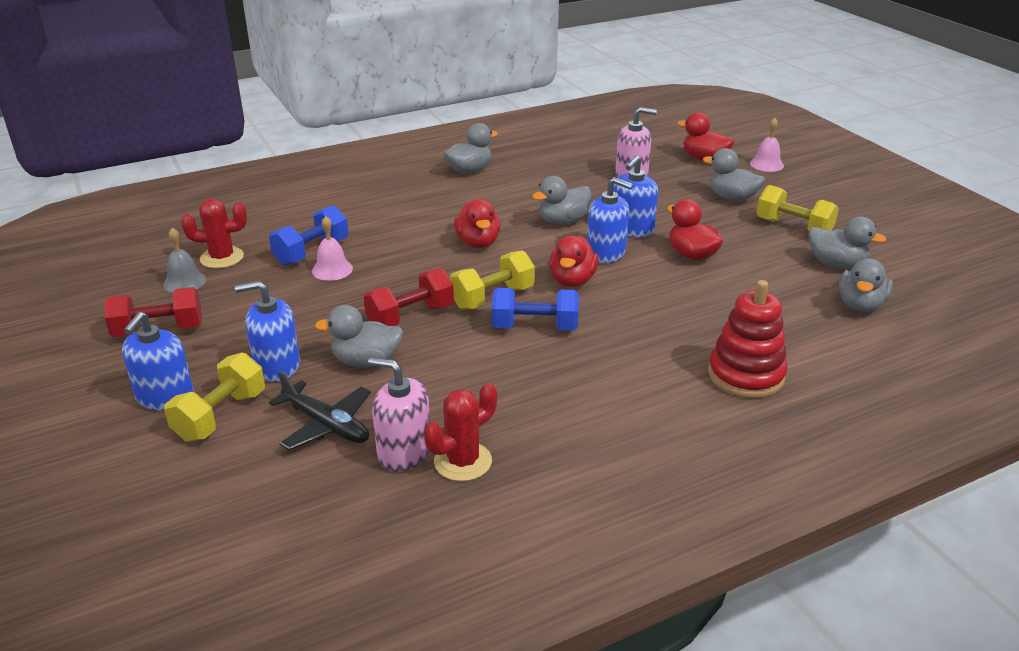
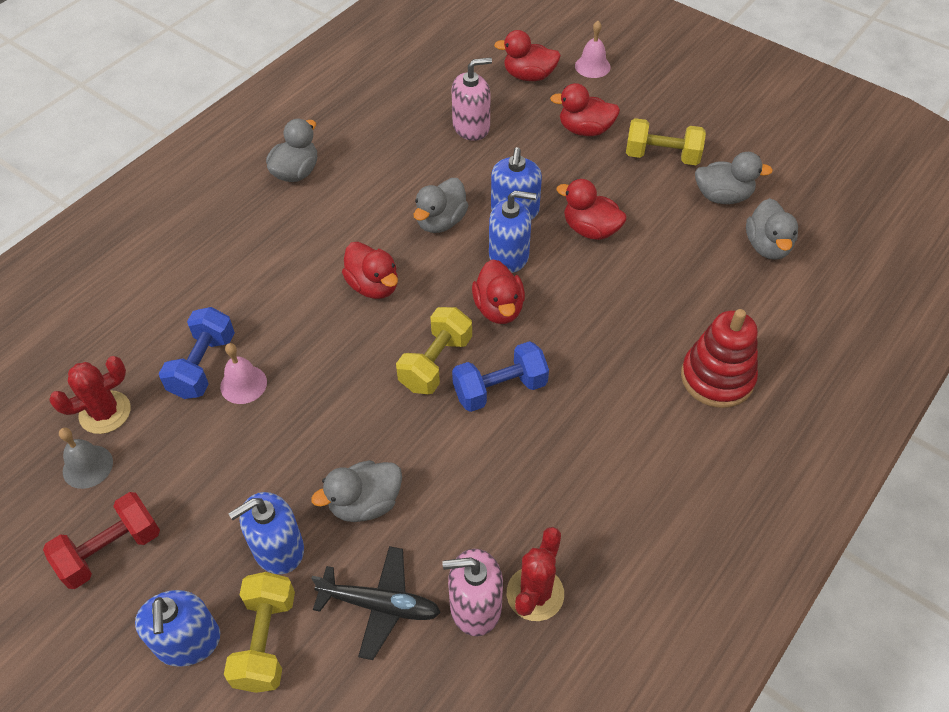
camera: 25 degrees left, 20 degrees up
red dumbbell [364,268,454,326] -> none
grey duck [703,148,765,201] -> red duck [550,83,620,136]

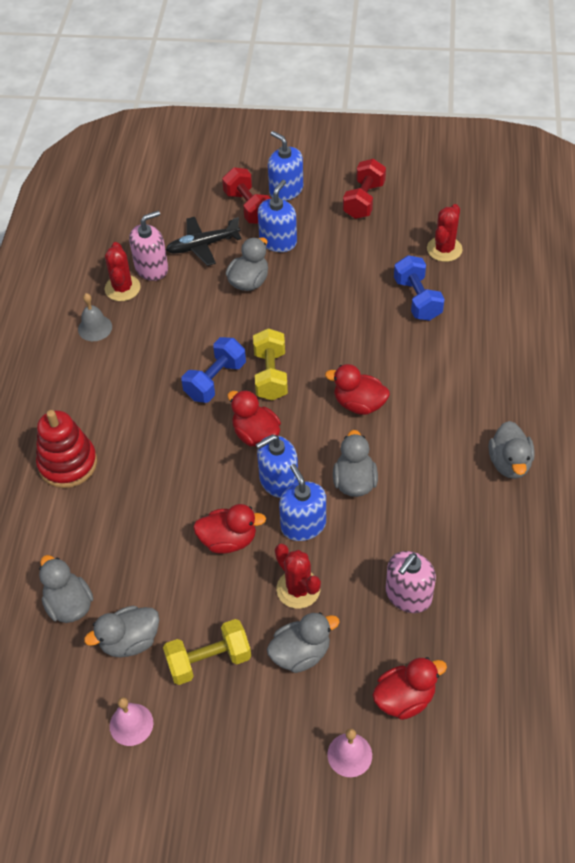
camera: 150 degrees right, 0 degrees up
grey bell [59,428,113,489] -> grey bell moved to [78,293,112,341]
pink bell [220,343,267,404] -> pink bell moved to [110,697,153,746]
yellow dumbbell [224,572,295,693] -> red dumbbell [222,168,271,224]
red duck [550,83,620,136] -> grey duck [267,612,340,673]
none -> red cactus [275,544,321,609]

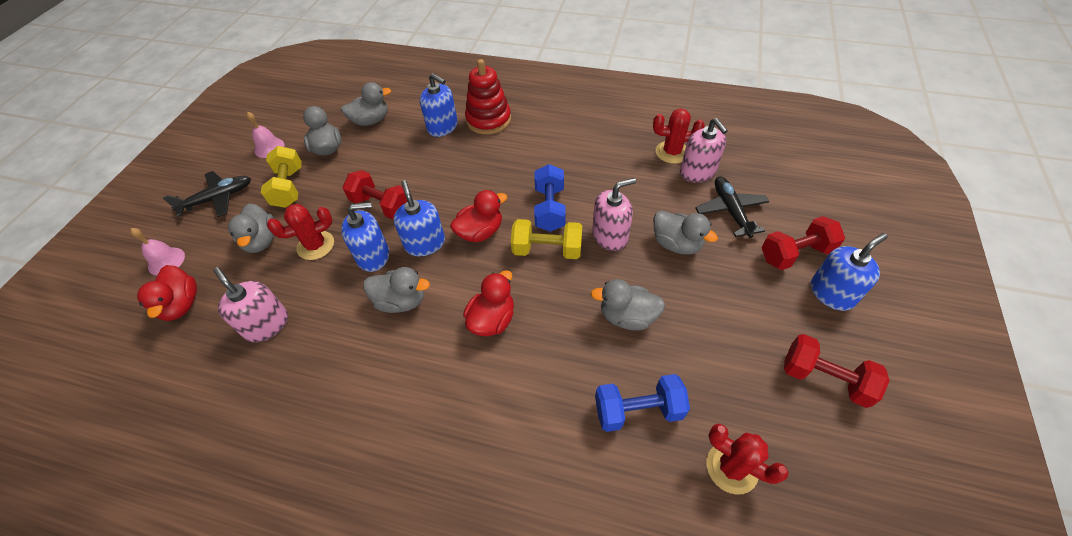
camera: 100 degrees right, 0 degrees up
grey bell [78,293,112,341] -> none
blue dumbbell [182,337,246,403] -> blue dumbbell turned 45 degrees clockwise [534,164,566,232]
red duck [193,504,266,554] -> red dumbbell [343,170,407,220]
blue soap dispenser [258,180,297,252] -> blue soap dispenser moved to [420,73,458,137]
grey duck [489,421,535,479] -> grey duck moved to [590,279,665,330]
none -> black plane [162,171,251,217]
none -> pink soap dispenser [592,178,636,251]

